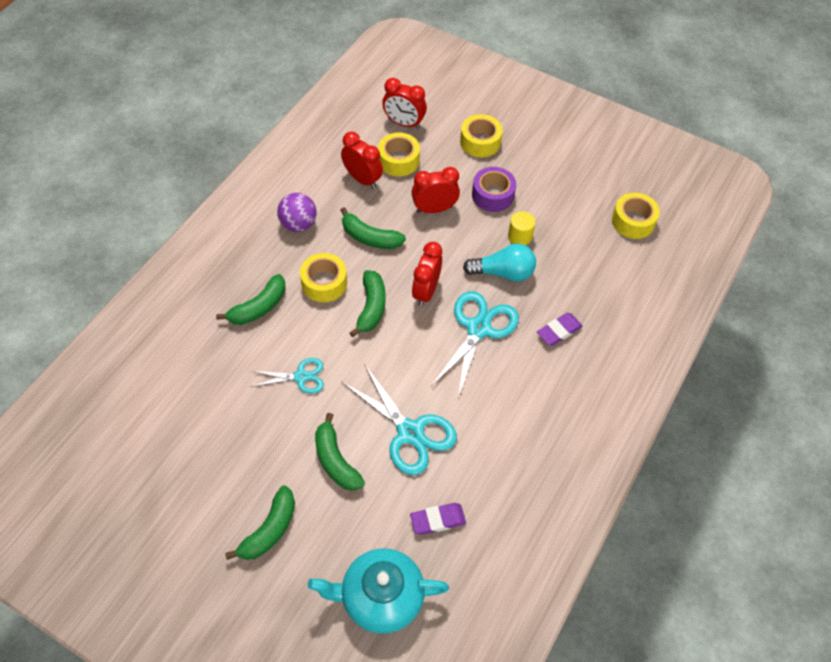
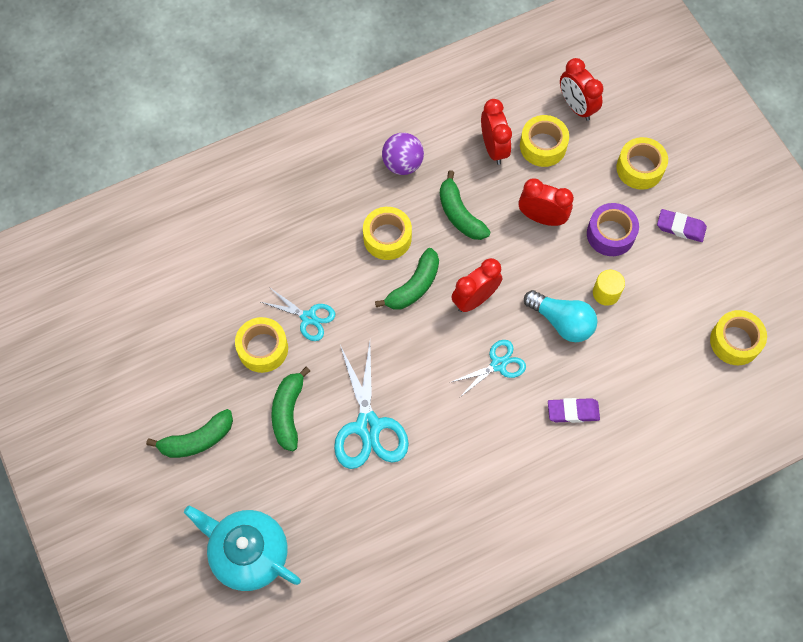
camera: 35 degrees right, 10 degrees up
green banana [216,274,285,325] -> none
purple eraser [410,503,466,535] -> purple eraser moved to [657,209,707,242]
turquoise scissors [431,291,519,399] -> turquoise scissors [452,340,526,398], size x0.58
none -> yellow tape [235,317,288,373]

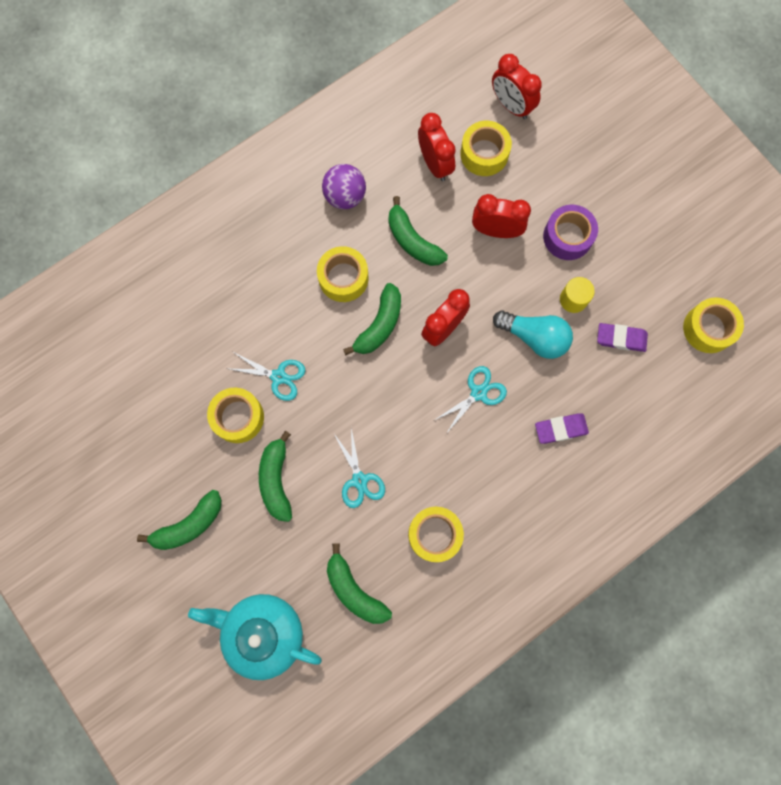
camera: 10 degrees left, 10 degrees up
turquoise scissors [334,342,409,469] -> turquoise scissors [334,428,385,508], size x0.58
yellow tape [617,137,668,190] -> yellow tape moved to [408,507,464,562]
purple eraser [657,209,707,242] -> purple eraser moved to [597,323,648,352]
none -> green banana [327,543,392,624]

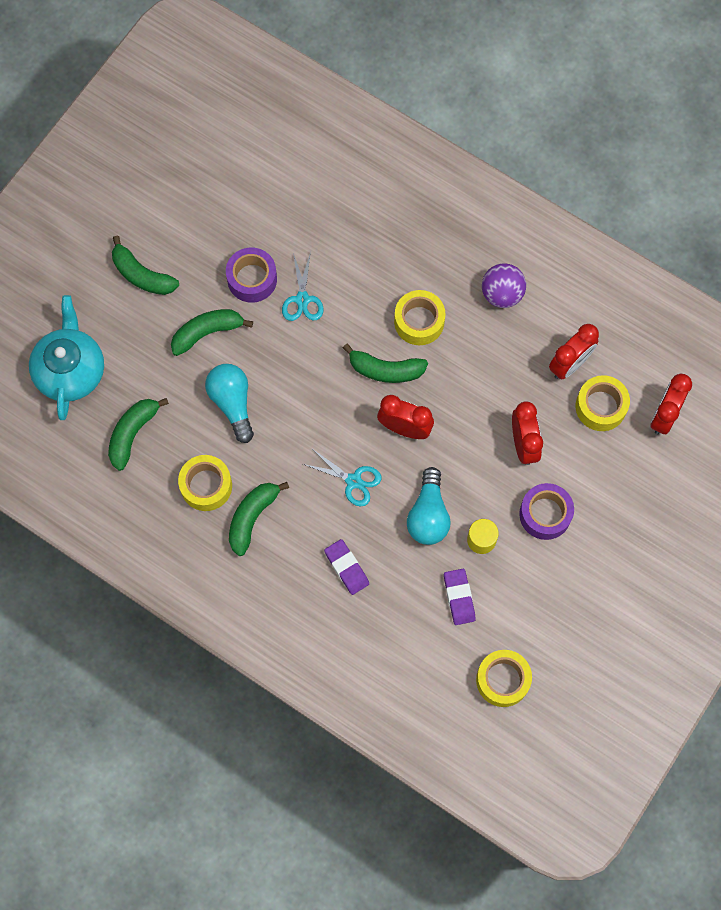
camera: 70 degrees right, 5 degrees down
yellow tape [207,388,264,443] -> purple tape [226,248,277,303]
turquoise scissors [334,428,385,508] -> turquoise light bulb [205,364,254,443]
green banana [388,196,448,266] -> green banana moved to [229,482,289,556]

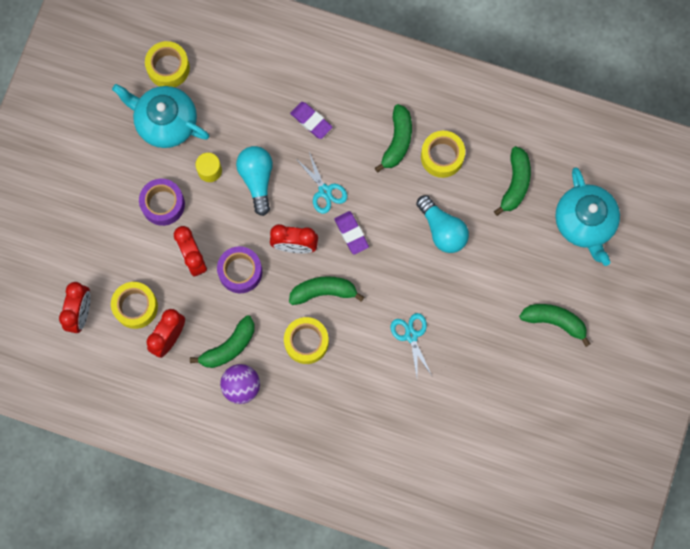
camera: 165 degrees right, 5 degrees up
green banana [171,309,253,356] -> green banana moved to [190,316,255,368]
purple tape [226,248,277,303] -> purple tape moved to [217,246,262,293]
turquoise scissors [303,450,381,506] -> turquoise scissors turned 135 degrees counterclockwise [296,152,347,214]
purple eraser [444,569,476,625] -> purple eraser moved to [334,211,369,255]
none -> turquoise teapot [112,84,210,148]

